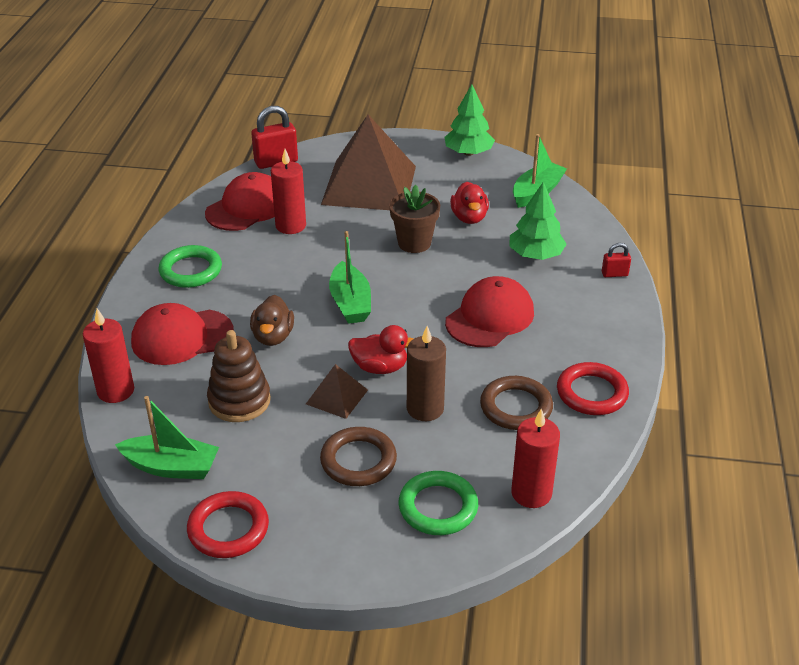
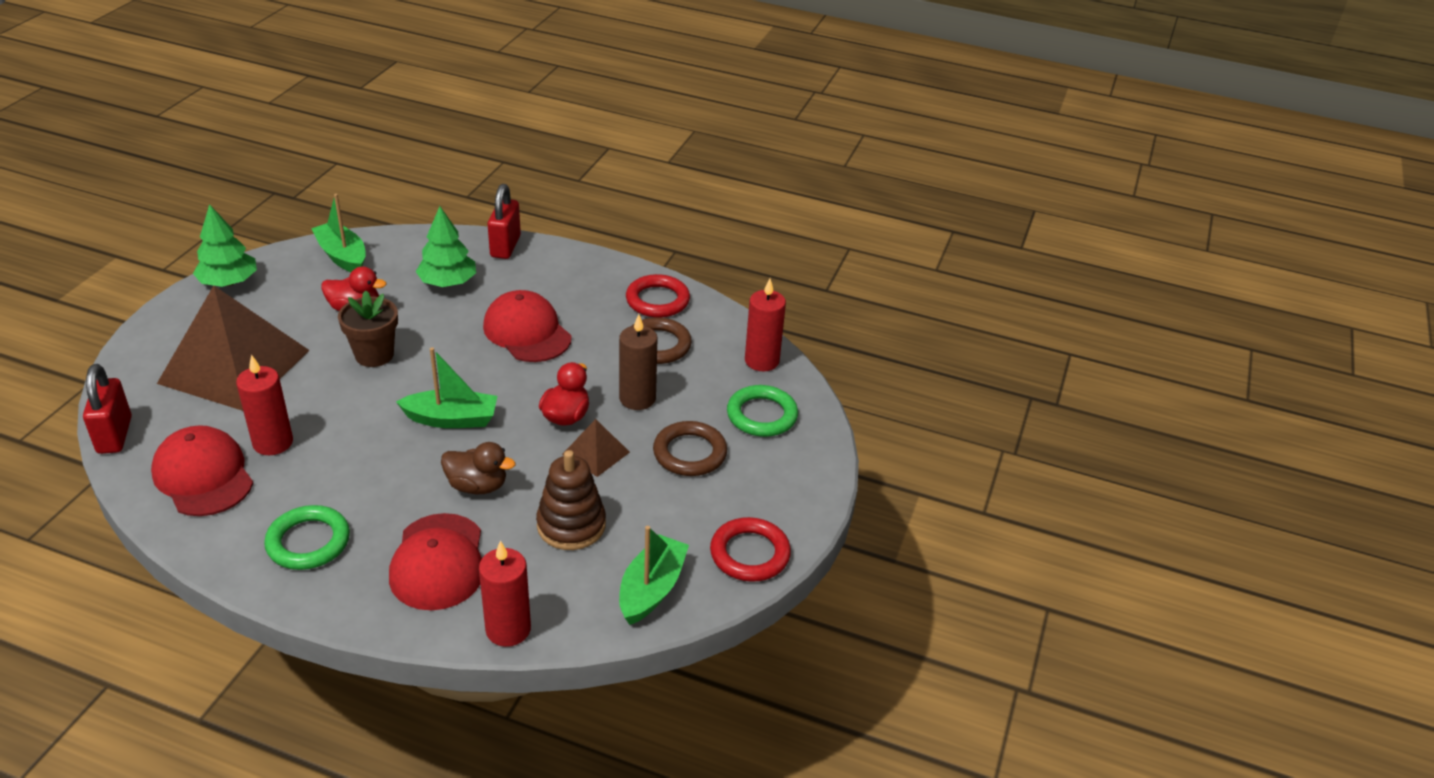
camera: 80 degrees left, 0 degrees up
red padlock [602,243,631,277] -> red padlock [488,184,521,259], size x1.87

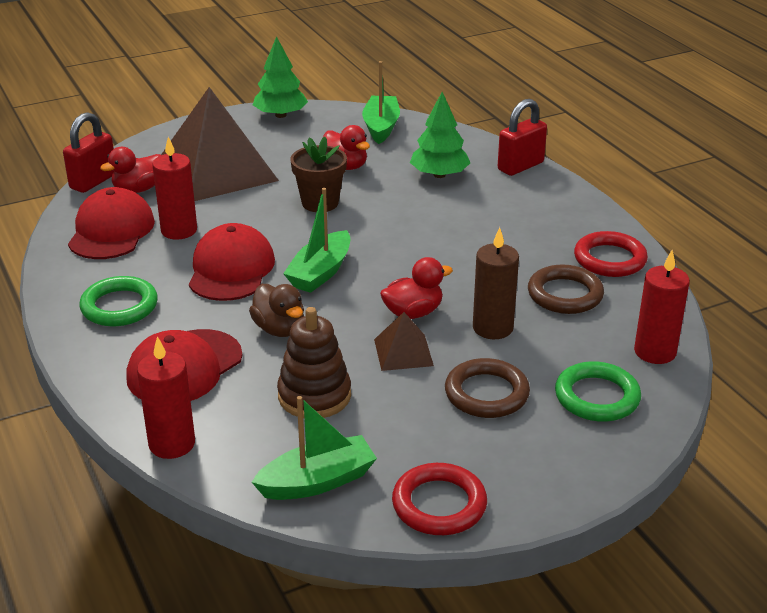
camera: 45 degrees right, 5 degrees down
green boat [396,347,497,428] -> green boat turned 75 degrees clockwise [283,188,350,293]
red cap [483,290,572,362] -> red cap moved to [189,223,275,301]
none -> red duck [100,147,161,193]

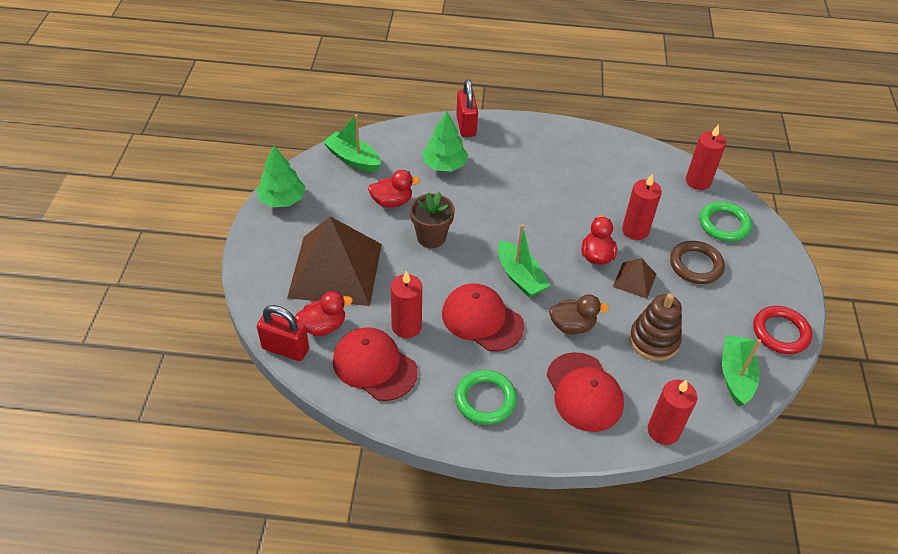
camera: 60 degrees left, 15 degrees up
red padlock [63,112,114,193] -> red padlock turned 45 degrees counterclockwise [257,305,309,361]
red duck [100,147,161,193] -> red duck turned 105 degrees counterclockwise [295,291,353,336]
brown candle [473,227,519,339] -> red candle [622,174,662,240]
brown ring [528,265,604,314] -> none
red ring [574,231,648,277] -> none

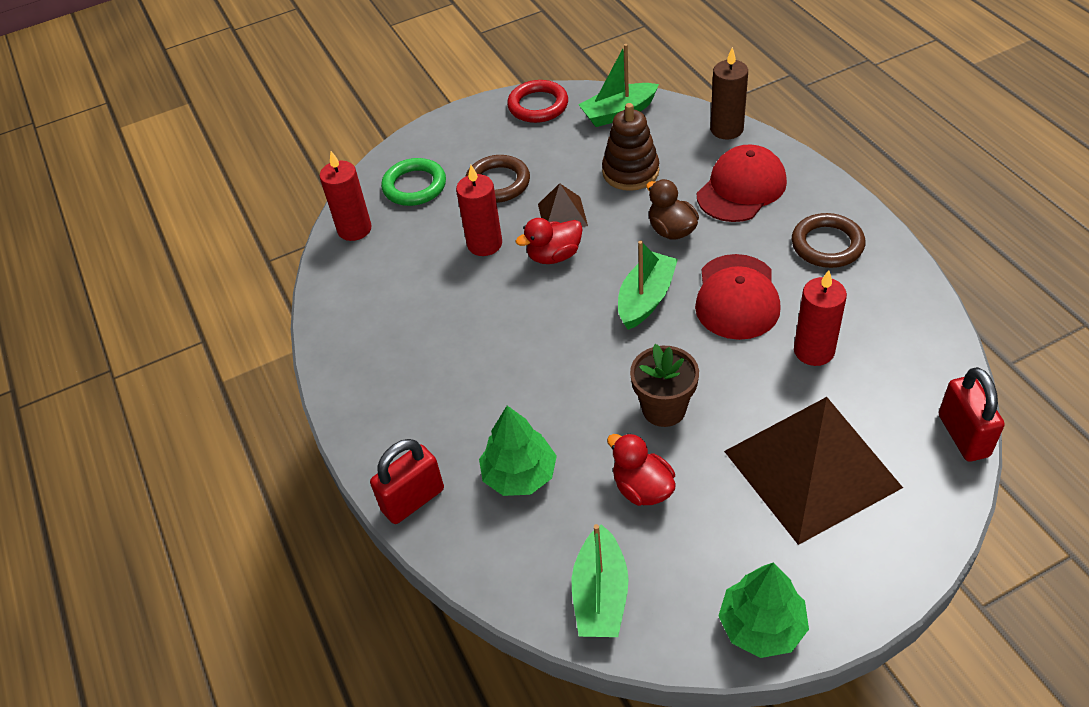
camera: 115 degrees left, 0 degrees up
red duck [295,291,353,336] -> none
red cap [333,327,418,401] -> none
green ring [455,370,517,425] -> brown ring [792,213,865,268]
red candle [648,380,697,445] -> brown candle [710,47,748,139]

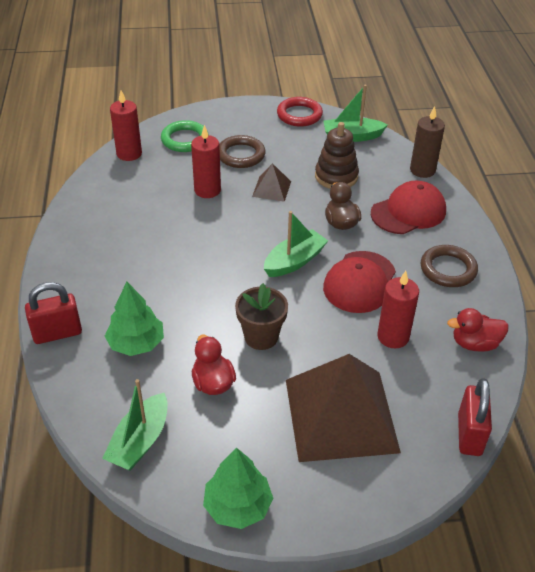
camera: 15 degrees right, 5 degrees down
red duck [516,218,583,264] -> red duck moved to [447,308,508,351]

